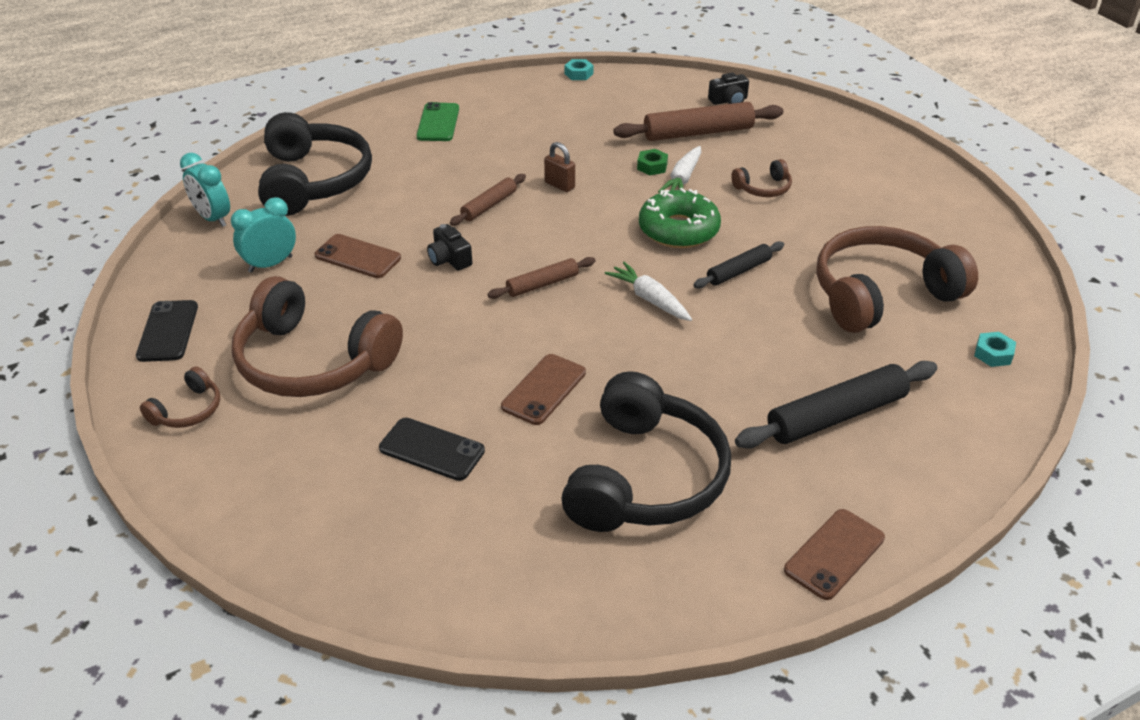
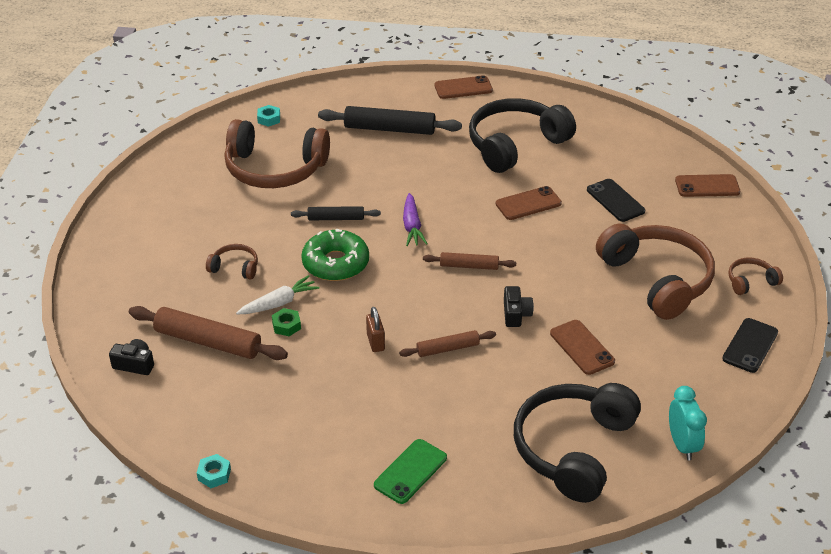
camera: 145 degrees left, 0 degrees up
turquoise clock [231,197,296,273] -> none
white carrot [605,262,692,321] -> purple carrot [403,193,428,246]
none -> brown phone [675,174,740,197]

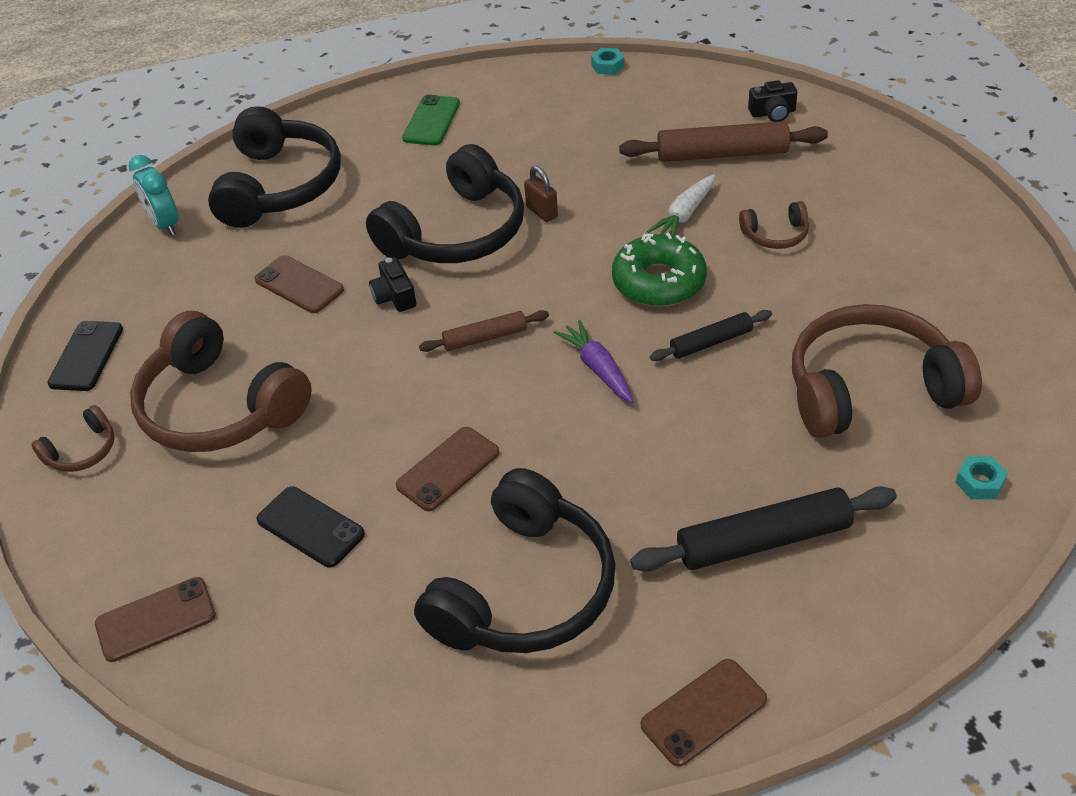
camera: 160 degrees right, 5 degrees up
green nut [272,308,301,336] -> none
brown rolling pin [399,330,496,357] -> black headphones [366,144,524,263]

